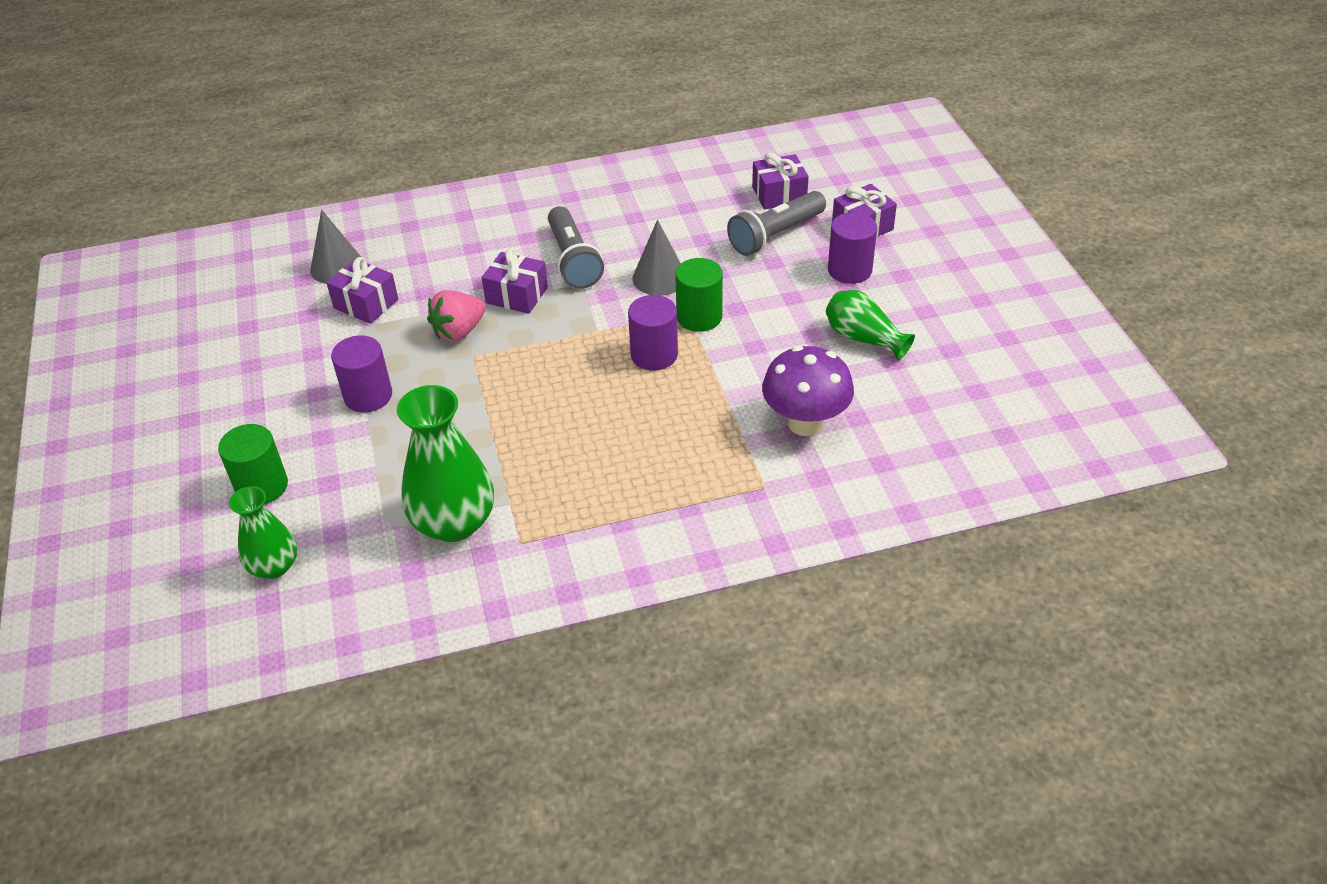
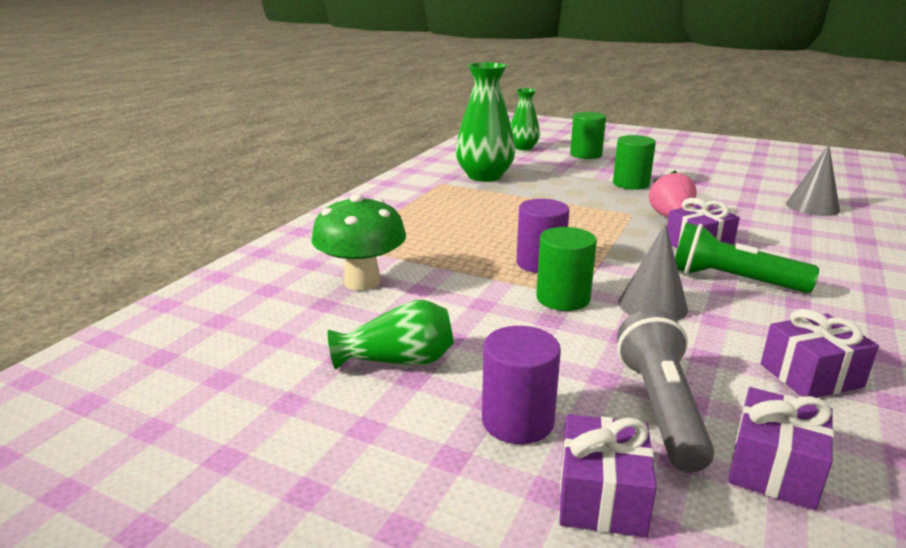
camera: 130 degrees right, 20 degrees down
purple gift [327,257,398,324] -> purple gift moved to [761,309,879,398]
purple cylinder [331,336,392,413] -> green cylinder [613,135,656,190]
grey flashlight [548,206,604,289] -> green flashlight [675,222,819,293]
purple mushroom [762,346,854,436] -> green mushroom [311,194,406,291]

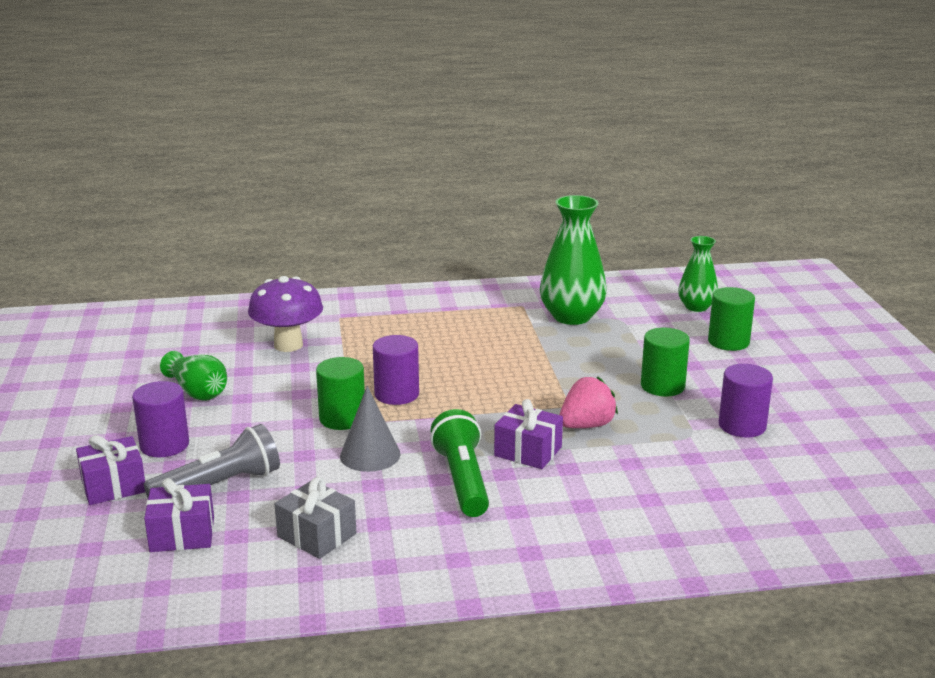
camera: 55 degrees right, 0 degrees up
green mushroom [311,194,406,291] -> purple mushroom [248,276,323,352]
purple gift [761,309,879,398] -> grey gift [275,477,356,559]
grey cone [786,144,840,216] -> none
none -> purple cylinder [719,364,773,438]

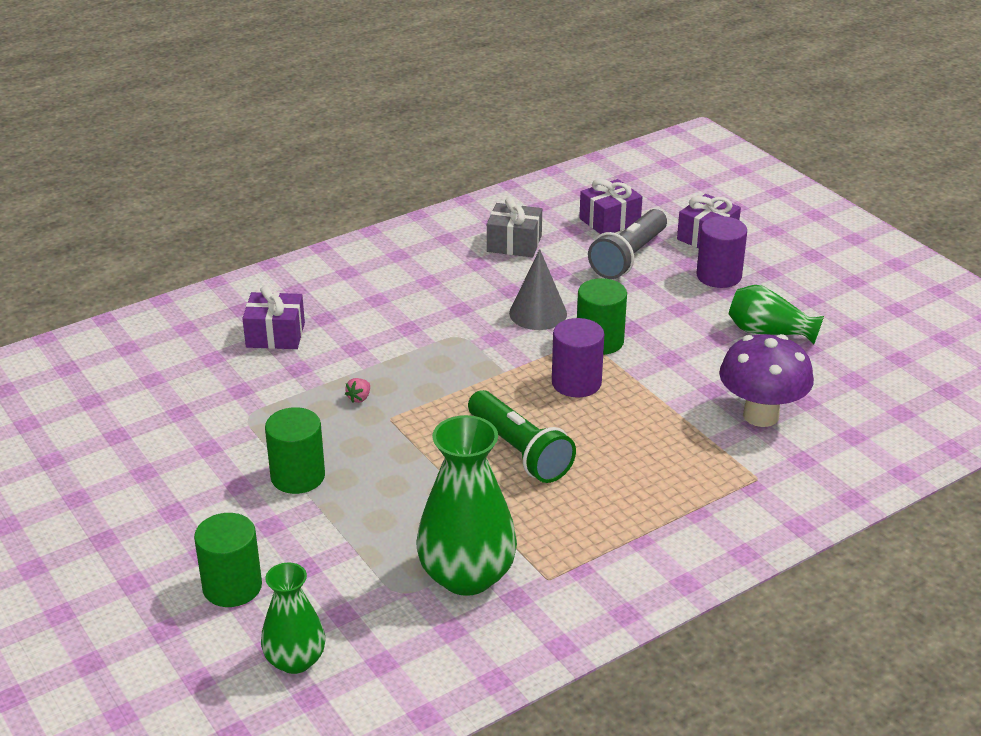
camera: 155 degrees right, 10 degrees up
green flashlight [430,409,489,517] -> green flashlight moved to [468,390,576,483]
purple gift [494,399,563,469] -> purple gift moved to [242,285,305,349]
pink strawberry [559,376,618,428] -> pink strawberry [345,378,370,403], size x0.45
purple cylinder [719,364,773,438] -> none

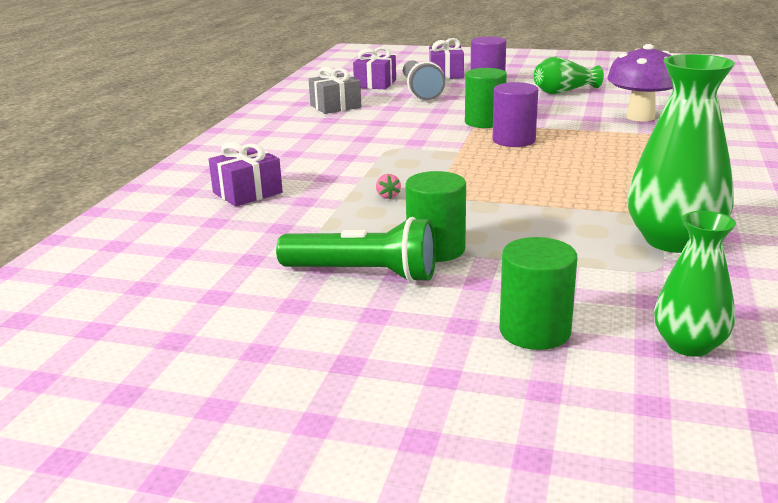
camera: 40 degrees left, 10 degrees down
green flashlight [468,390,576,483] -> green flashlight moved to [276,217,436,283]
grey cone [509,249,567,330] -> none

